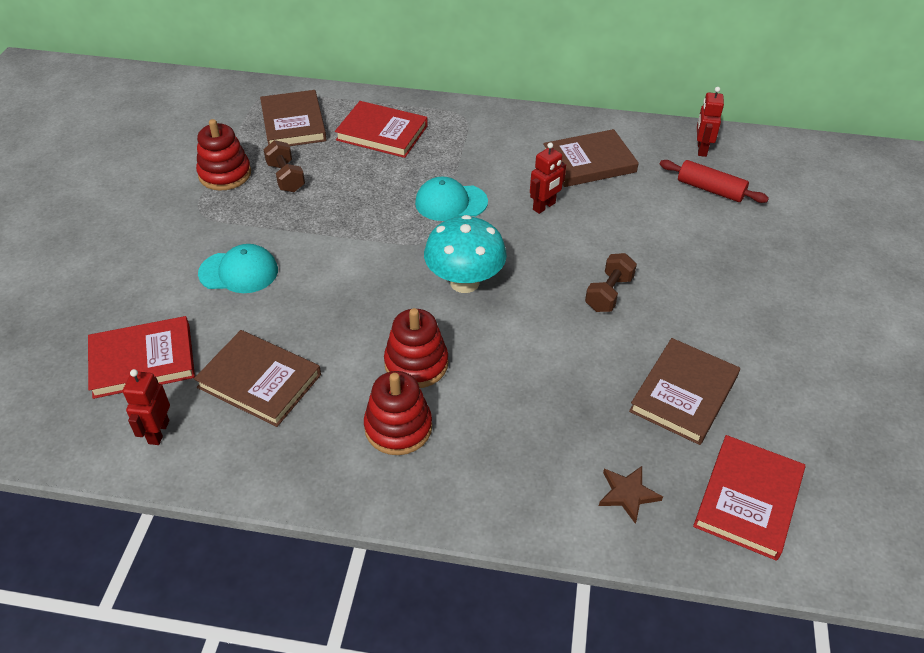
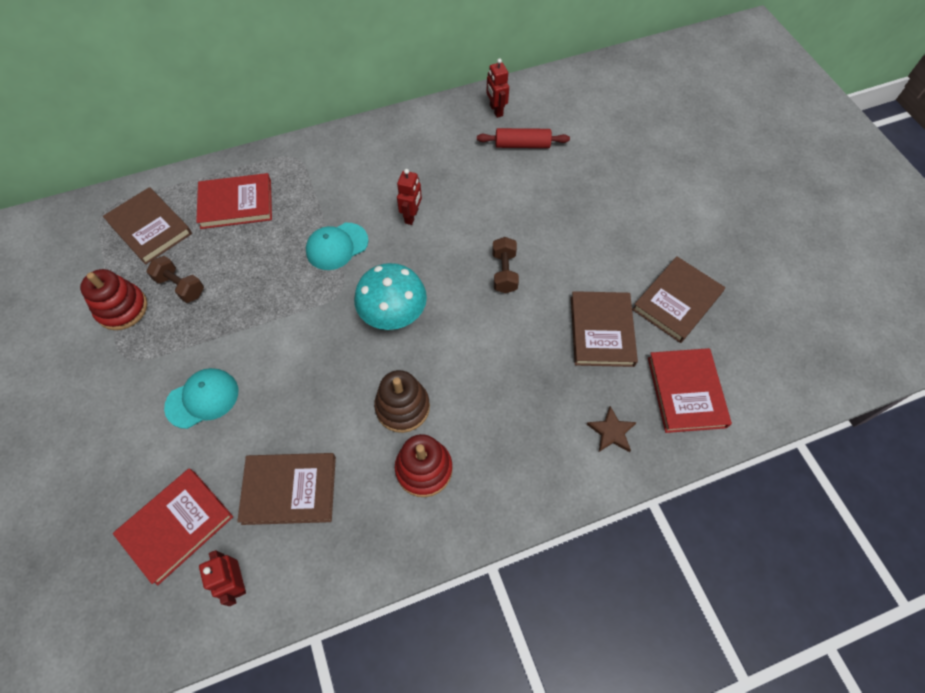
camera: 30 degrees left, 15 degrees up
red stacking toy [384,308,448,388] -> brown stacking toy [374,370,430,433]
brown book [543,129,639,187] -> brown book moved to [632,256,725,343]

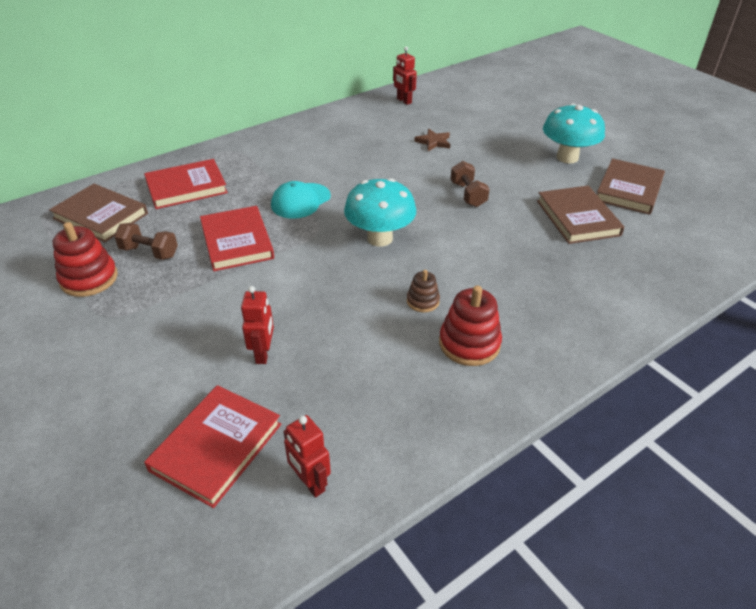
camera: 15 degrees left, 20 degrees down
turquoise cap [164,368,238,429] -> none
brown book [237,453,336,525] -> none
brown stacking toy [374,370,430,433] -> brown stacking toy [407,270,440,312], size x0.57
red robot [397,169,422,225] -> red robot moved to [241,286,274,364]
red rolling pin [477,128,570,148] -> none
brown star [586,406,637,452] -> brown star moved to [414,129,450,151]
red book [648,348,732,433] -> red book moved to [200,206,274,271]
none -> turquoise mushroom [543,103,605,163]

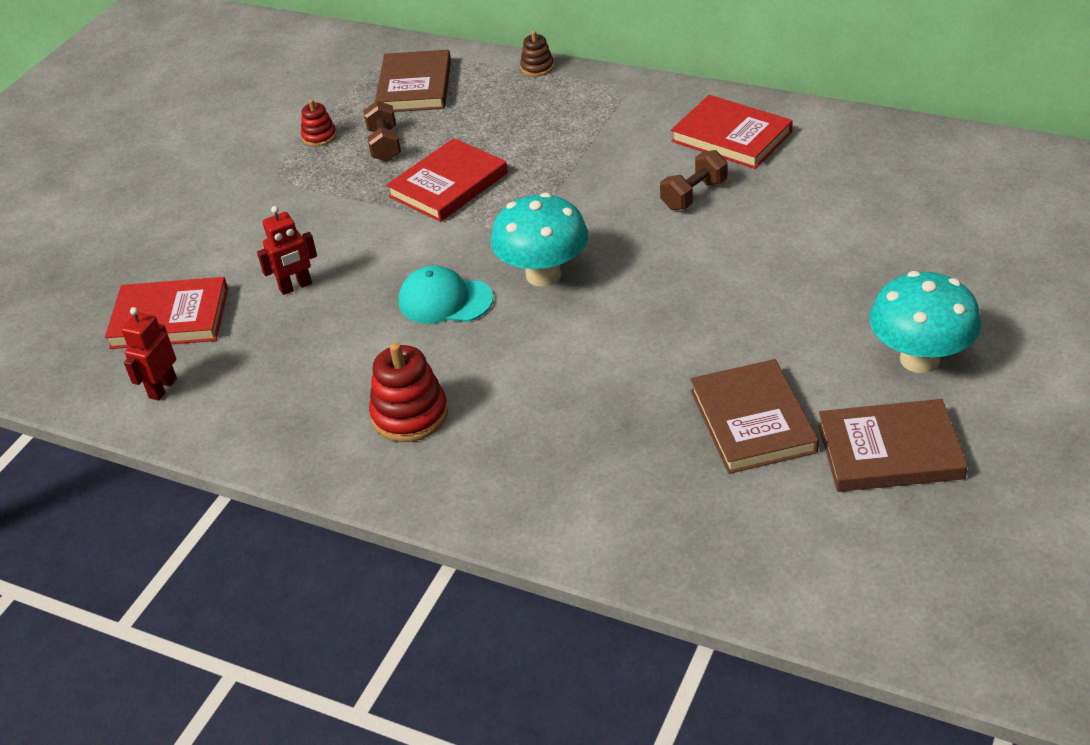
camera: 65 degrees right, 0 degrees up
red stacking toy [53,222,118,297] -> red stacking toy [301,99,337,146], size x0.57
red book [144,159,228,209] -> red book moved to [671,95,793,169]
turquoise cap [271,181,331,219] -> turquoise cap moved to [398,266,493,324]
red robot [393,47,417,105] -> none
brown stacking toy [407,270,440,312] -> brown stacking toy moved to [520,31,554,76]
brown star [414,129,450,151] -> none
brown dumbbell [451,161,490,207] -> brown dumbbell moved to [660,150,727,210]
brown book [537,186,624,244] -> brown book turned 60 degrees counterclockwise [690,359,819,474]

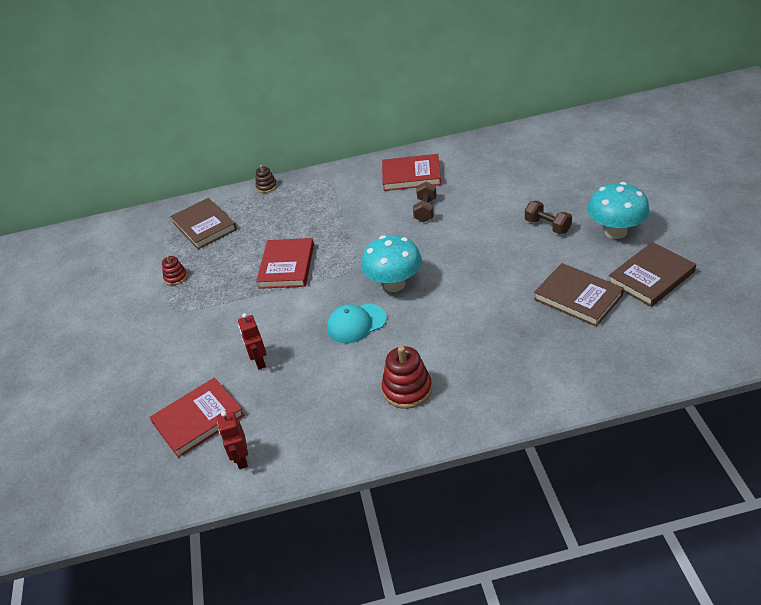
camera: 35 degrees left, 0 degrees up
red robot [257,206,317,295] -> red robot turned 135 degrees clockwise [238,313,266,370]
brown dumbbell [364,101,401,162] -> brown dumbbell moved to [525,201,572,234]

